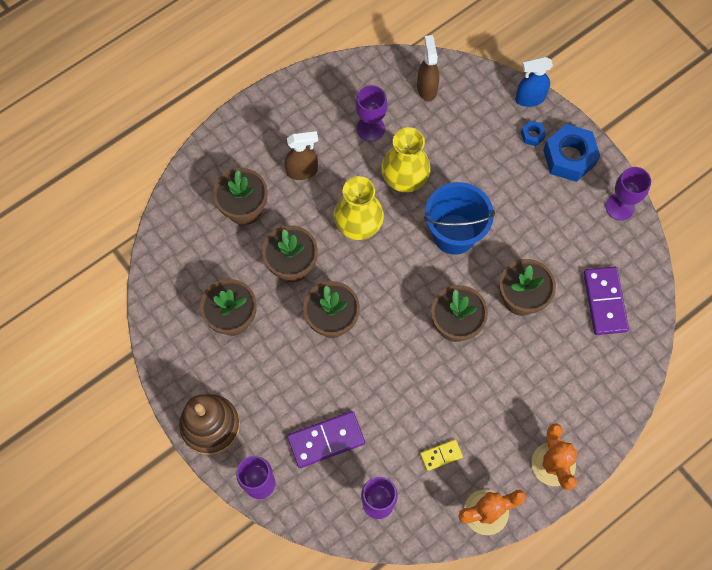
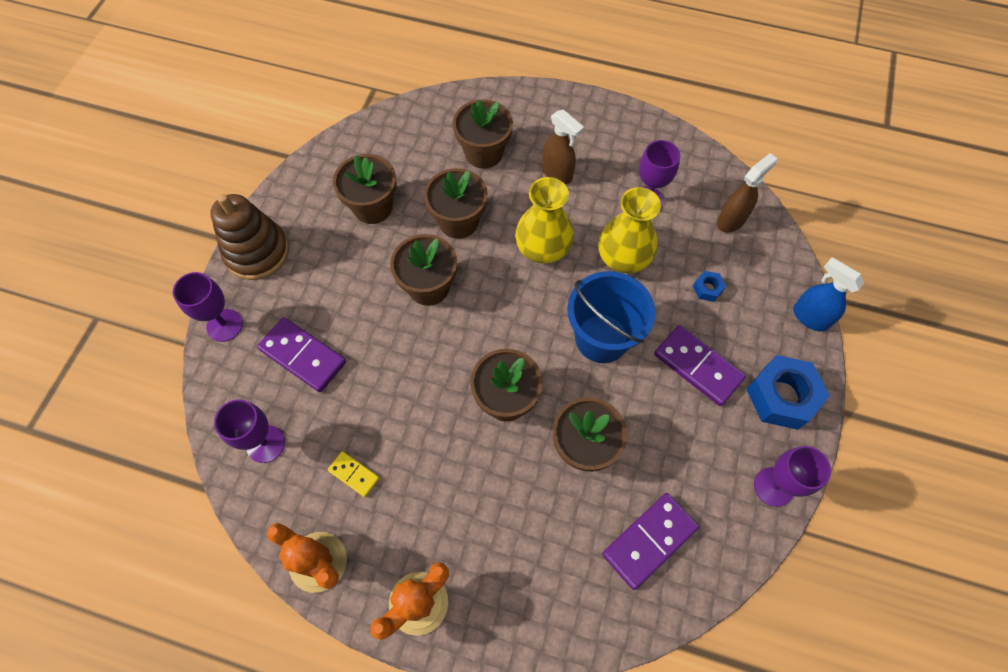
camera: 55 degrees right, 5 degrees down
blue nut [521,121,546,146] -> blue nut moved to [693,271,726,302]
none -> purple domino [654,325,746,406]

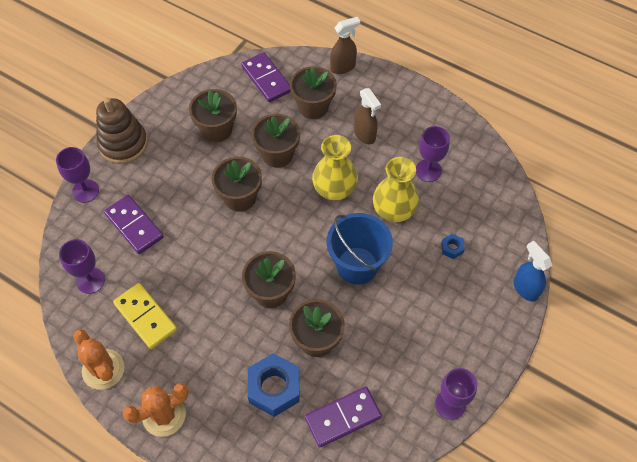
camera: 15 degrees right, 5 degrees down
yellow domino [328,451,379,497] -> yellow domino [113,283,177,349], size x1.85
purple domino [654,325,746,406] -> purple domino moved to [241,52,291,102]
brown spray bottle [717,153,778,233] -> brown spray bottle moved to [330,17,360,74]
blue nut [746,355,830,430] -> blue nut moved to [247,353,300,417]

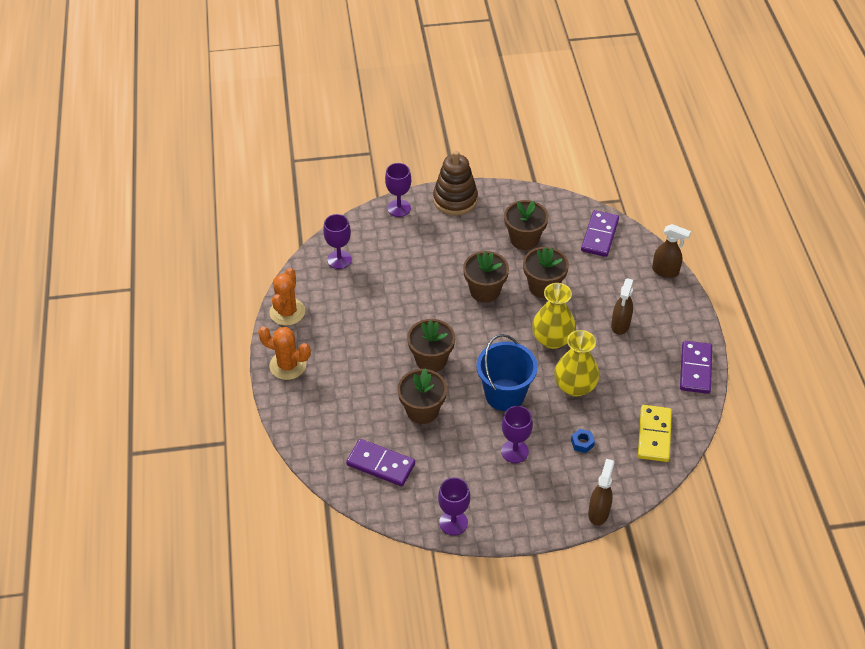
camera: 50 degrees right, 10 degrees down
purple domino [104,195,164,254] -> purple domino moved to [680,341,712,394]
yellow domino [113,283,177,349] -> yellow domino moved to [638,405,672,462]
blue nut [247,353,300,417] -> none
brown flower pot [290,66,337,119] -> none
purple goblet [416,126,450,182] -> purple goblet moved to [501,406,533,463]
blue spray bottle [514,241,552,302] -> brown spray bottle [588,459,614,526]

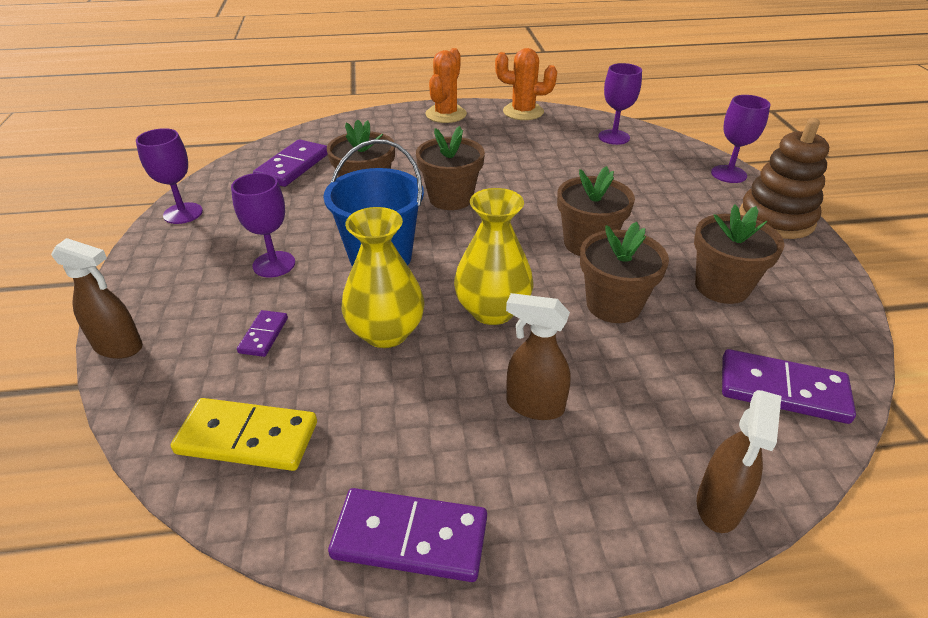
camera: 90 degrees right, 10 degrees down
blue nut [571,429,595,453] -> purple domino [237,310,288,357]

